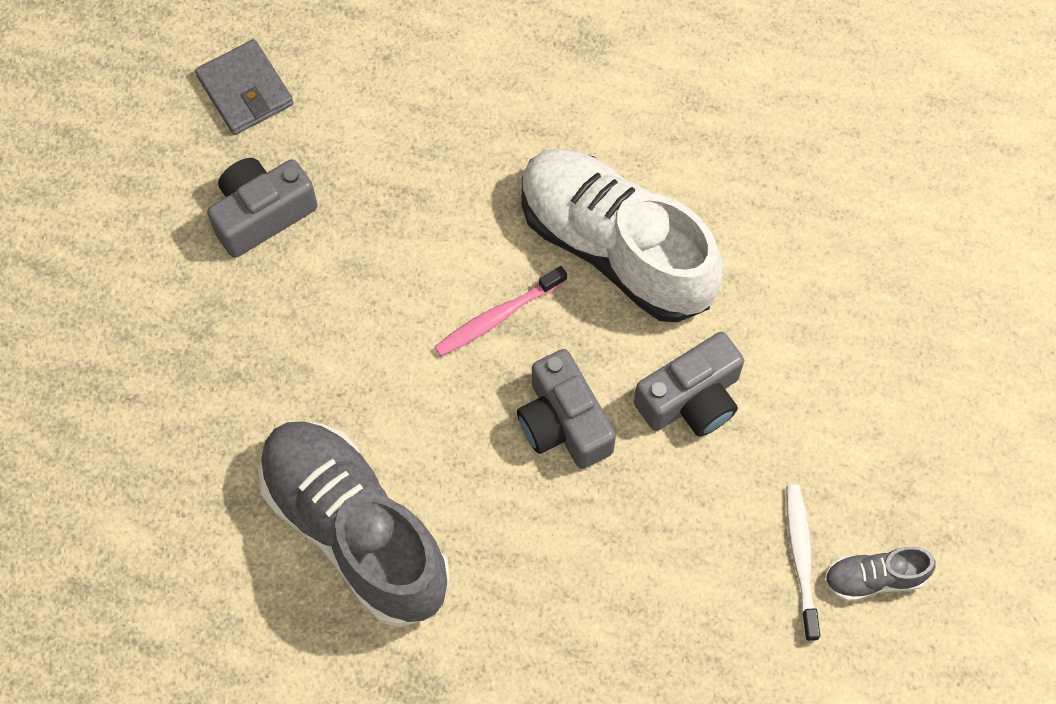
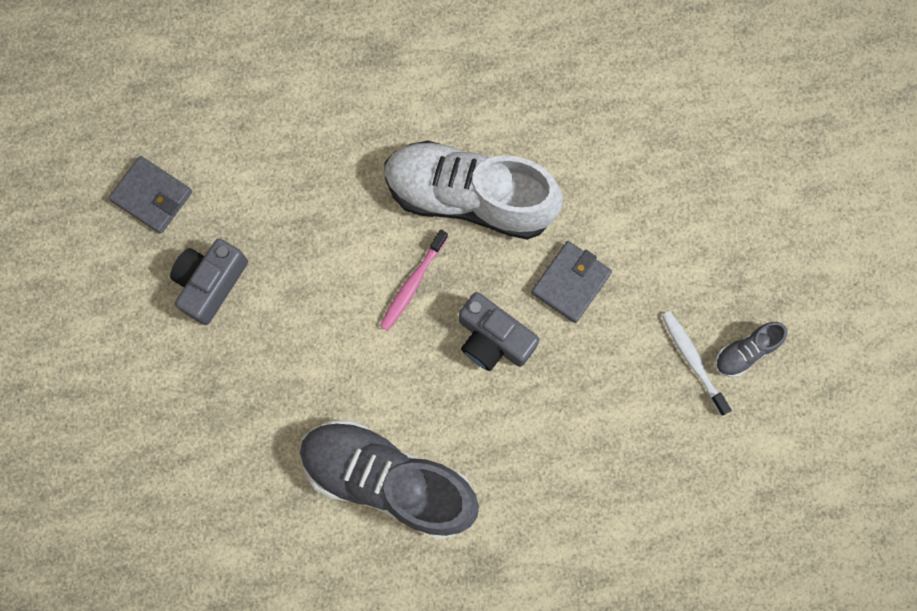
camera: 25 degrees left, 10 degrees up
grey camera [634,332,744,437] -> grey wallet [531,241,612,323]

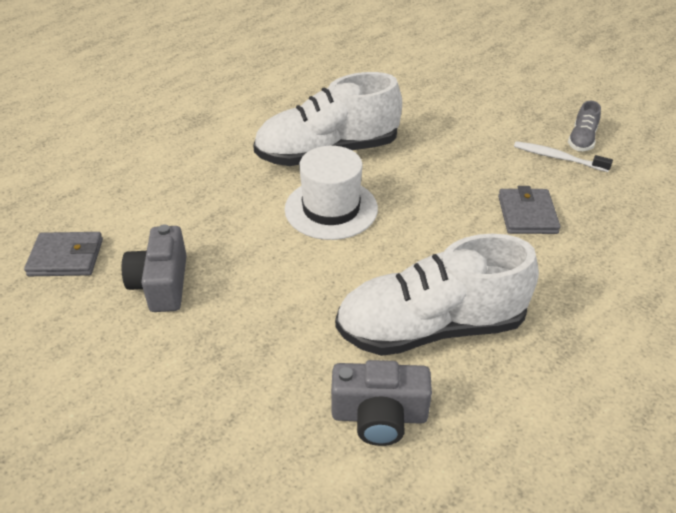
camera: 35 degrees left, 35 degrees down
grey shoe [300,420,479,539] -> white shoe [335,234,539,356]
pink toothbrush [380,230,448,331] -> white hat [285,146,378,240]
grey camera [459,292,539,371] -> grey camera moved to [331,360,432,446]
grey wallet [531,241,612,323] -> grey wallet moved to [498,186,561,234]

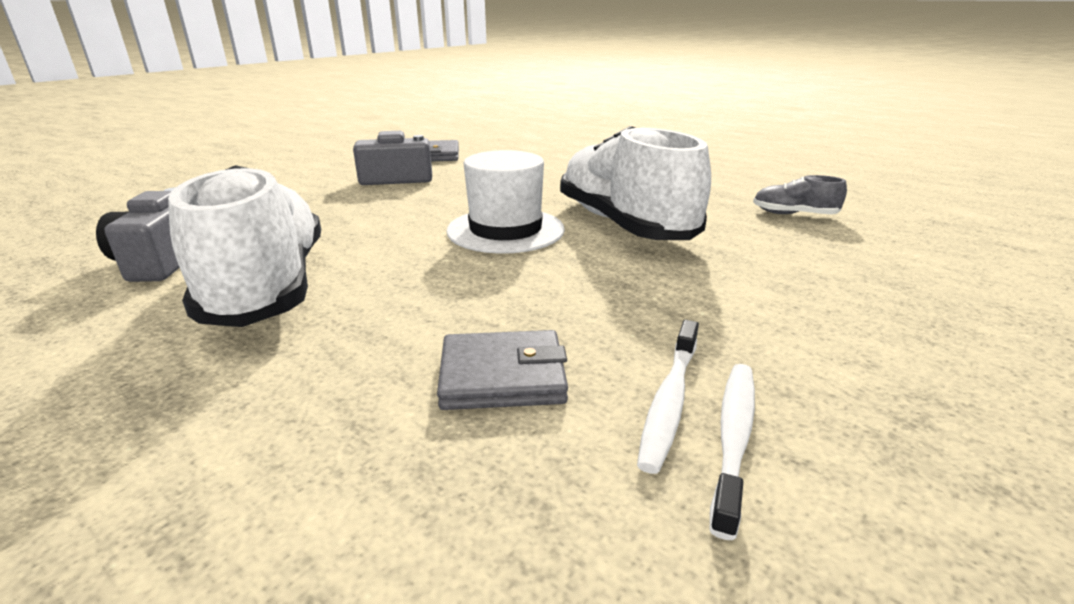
camera: 85 degrees right, 15 degrees down
grey shoe [568,101,601,151] -> grey shoe moved to [753,175,847,214]
none -> white toothbrush [637,320,699,474]

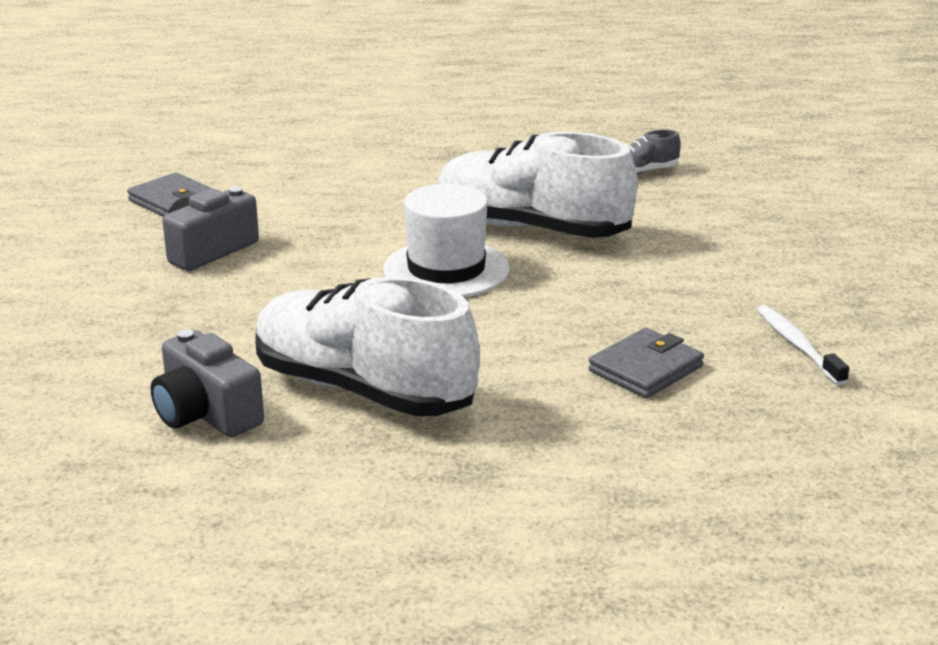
camera: 40 degrees left, 0 degrees up
white toothbrush [637,320,699,474] -> none

